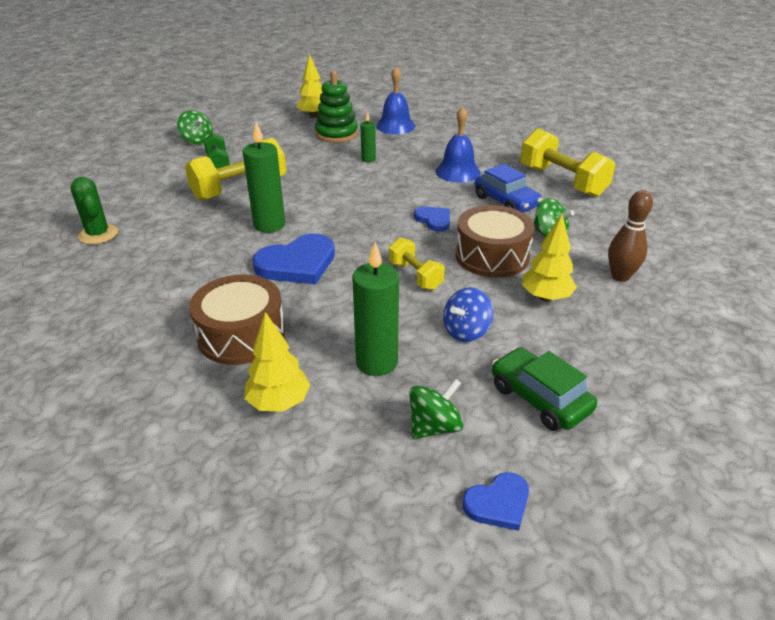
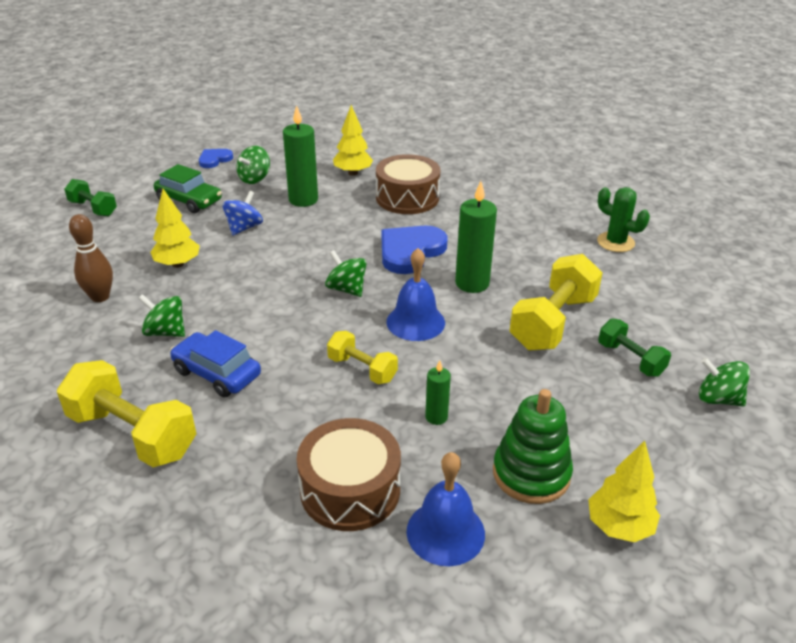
camera: 160 degrees right, 0 degrees up
yellow dumbbell [389,237,445,290] -> yellow dumbbell moved to [327,331,398,384]
blue heart [414,206,450,231] -> none
blue bell [435,106,480,183] -> blue bell moved to [386,248,445,341]
brown drum [455,205,535,278] -> brown drum moved to [297,418,401,531]
none -> green dumbbell [64,179,117,216]
none -> green spinning top [325,250,367,297]

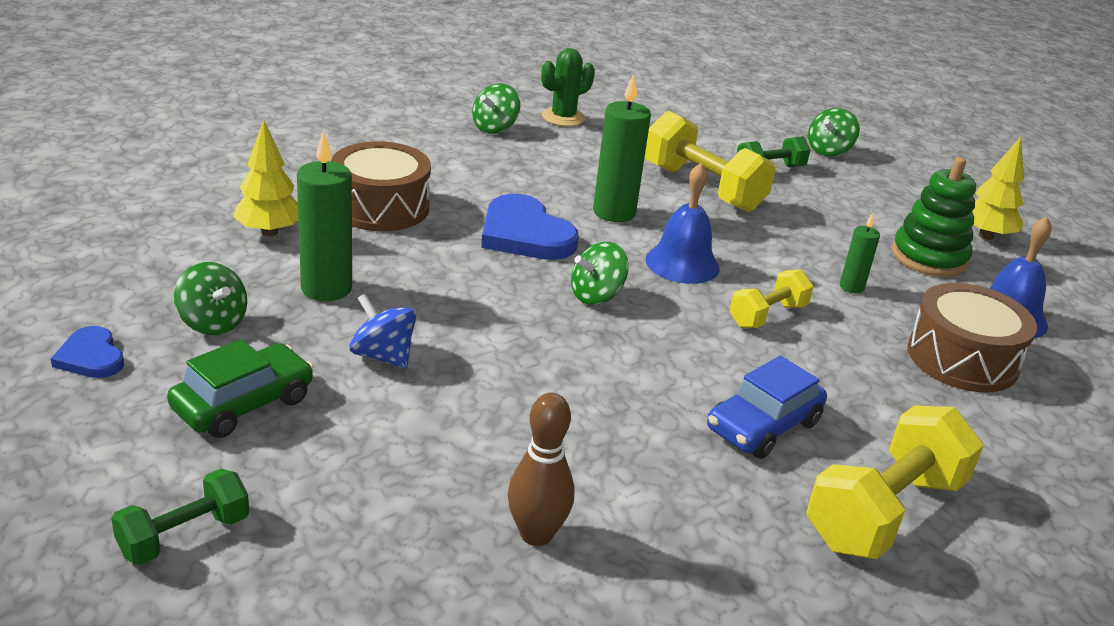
camera: 80 degrees left, 5 degrees down
green spinning top [138,294,185,337] -> green spinning top moved to [472,83,520,134]
yellow tree [150,189,200,268] -> none

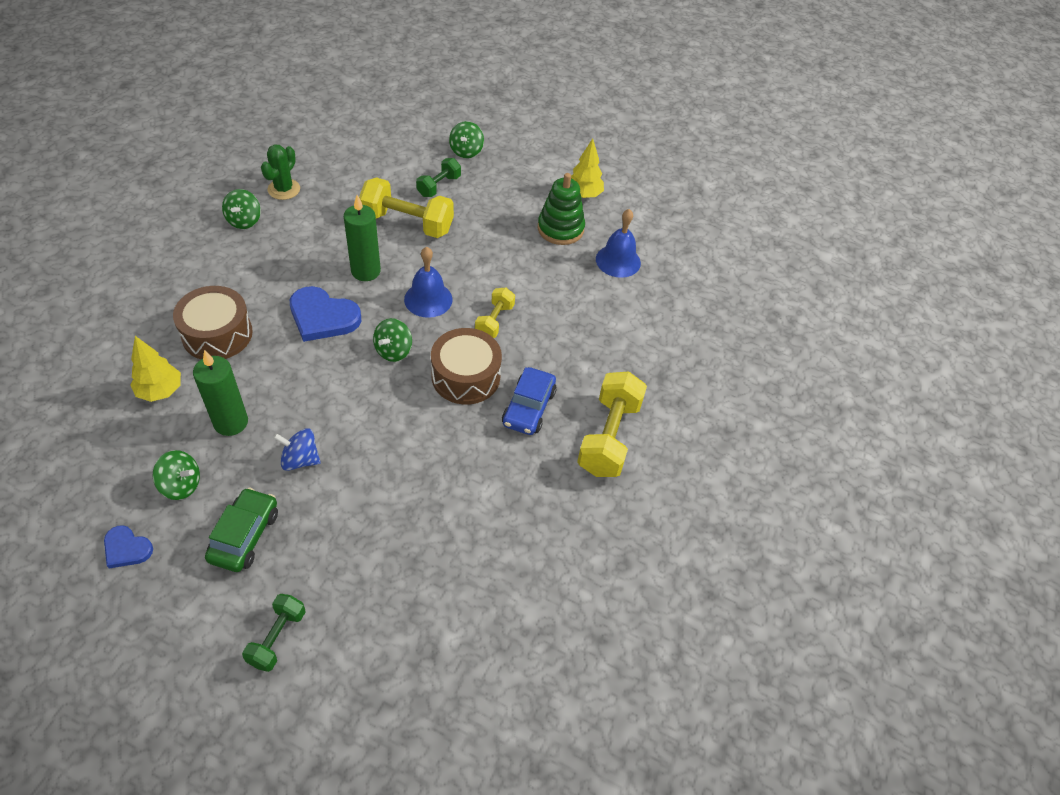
camera: 30 degrees left, 20 degrees up
brown bowling pin [508,393,575,546] -> none
green candle [840,213,880,293] -> none
brown drum [907,283,1037,393] -> brown drum moved to [431,328,502,405]

